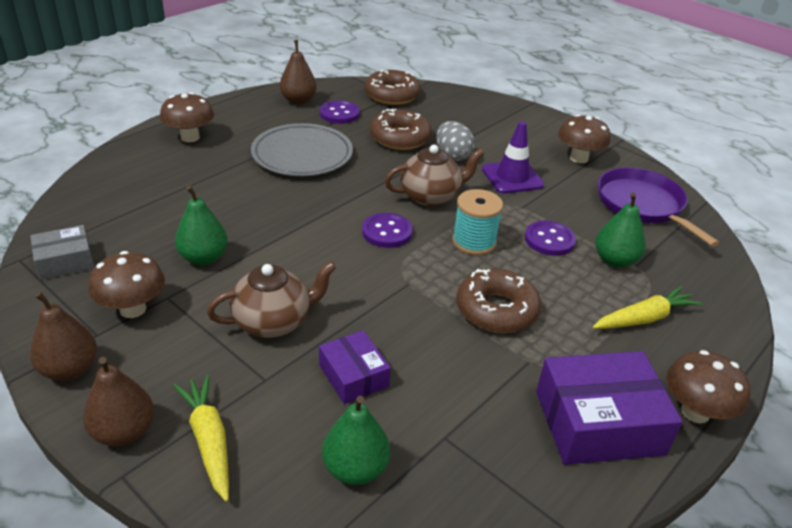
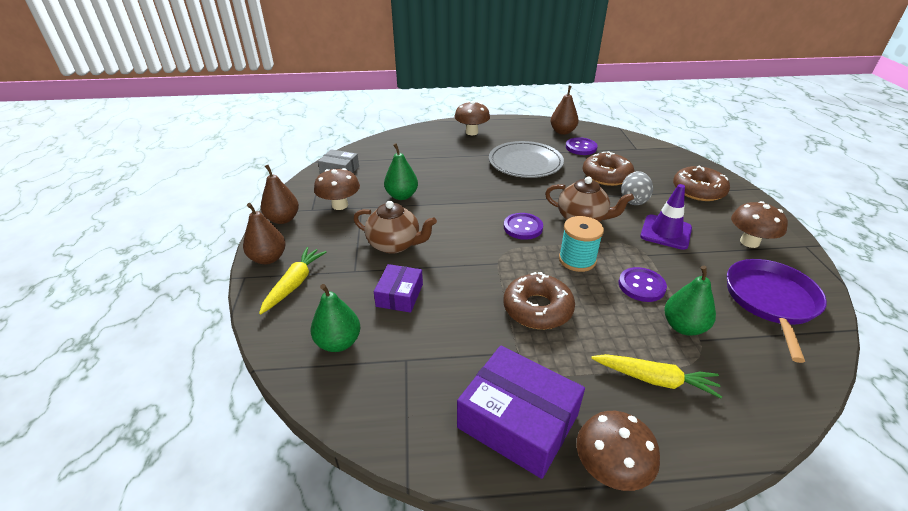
camera: 45 degrees right, 0 degrees up
brown donut [364,70,421,105] -> brown donut moved to [673,165,730,201]

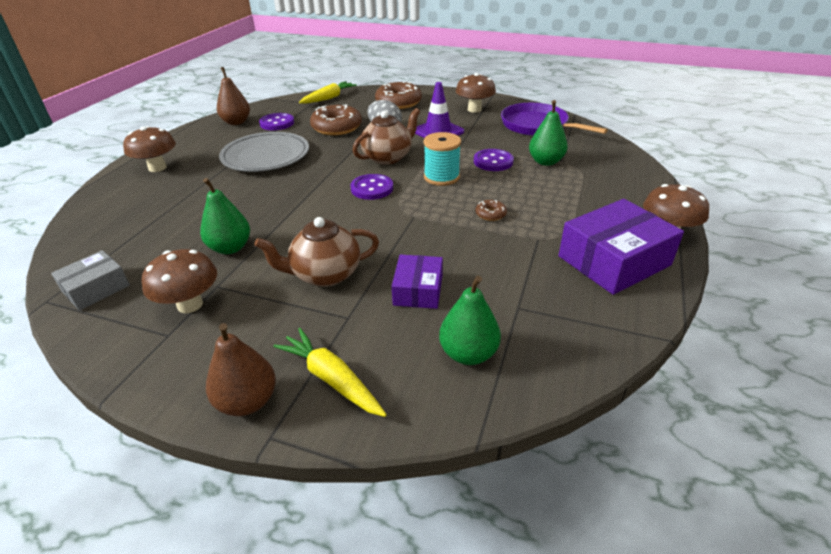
camera: 65 degrees left, 0 degrees up
brown pear [261,165,299,224] -> none
brown teapot [353,201,437,254] -> brown teapot turned 150 degrees counterclockwise [254,217,379,287]
purple box [374,264,423,313] -> purple box turned 60 degrees clockwise [392,255,443,309]
brown donut [504,272,575,329] -> brown donut [476,200,507,221], size x0.46
yellow carrot [591,354,722,398] -> yellow carrot moved to [299,81,357,104]

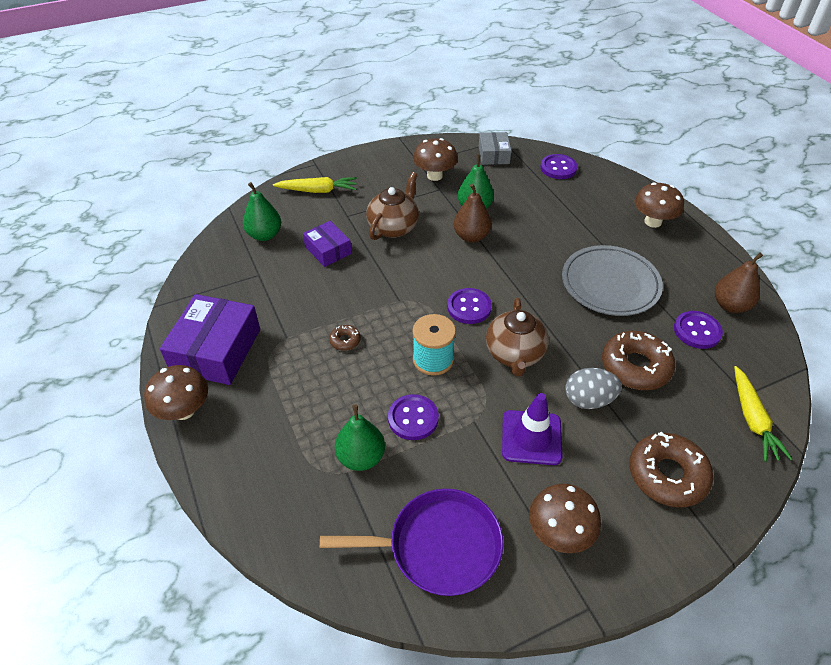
camera: 135 degrees right, 10 degrees up
brown pear [206,323,276,416] -> brown pear moved to [454,184,492,242]
none -> purple button [540,154,578,179]

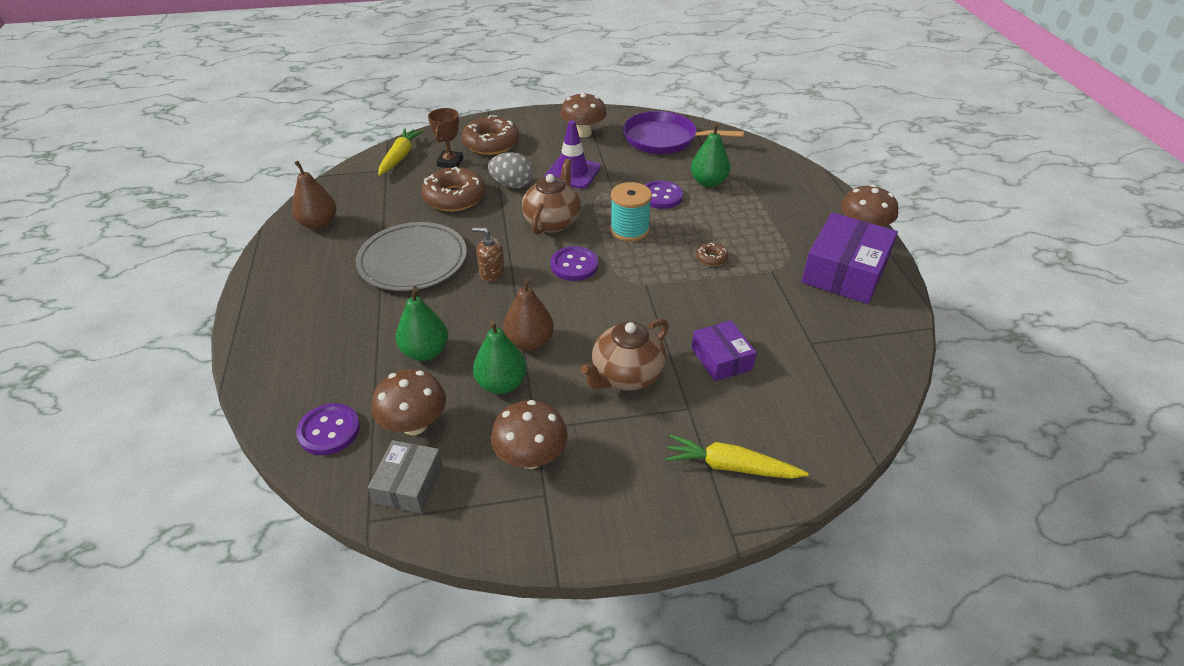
camera: 165 degrees left, 5 degrees down
green pear [243,182,281,241] -> green pear moved to [396,286,448,361]
brown mushroom [634,182,684,228] -> brown mushroom moved to [371,369,446,435]
purple button [674,311,723,349] -> none
none -> brown trophy [428,108,463,168]
none -> brown soap dispenser [472,227,505,282]

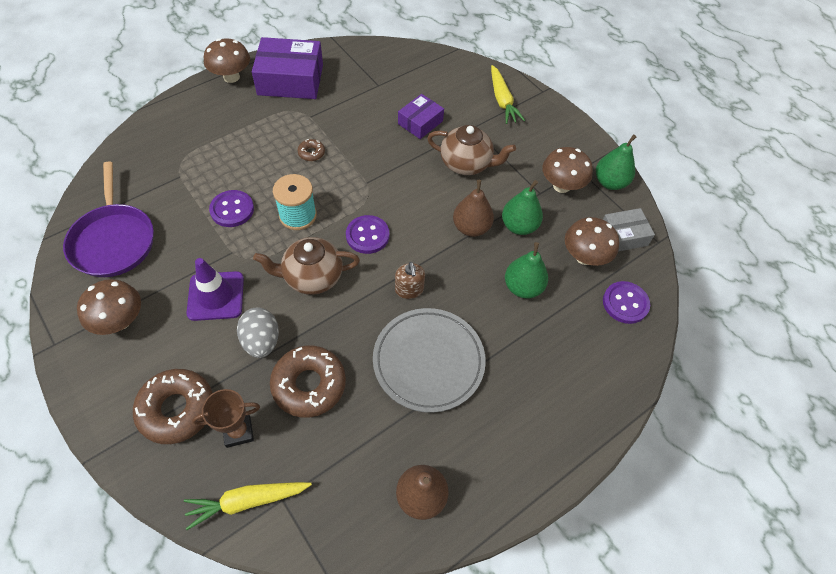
camera: 120 degrees left, 15 degrees up
green pear [691,123,731,187] -> green pear moved to [596,135,636,190]

